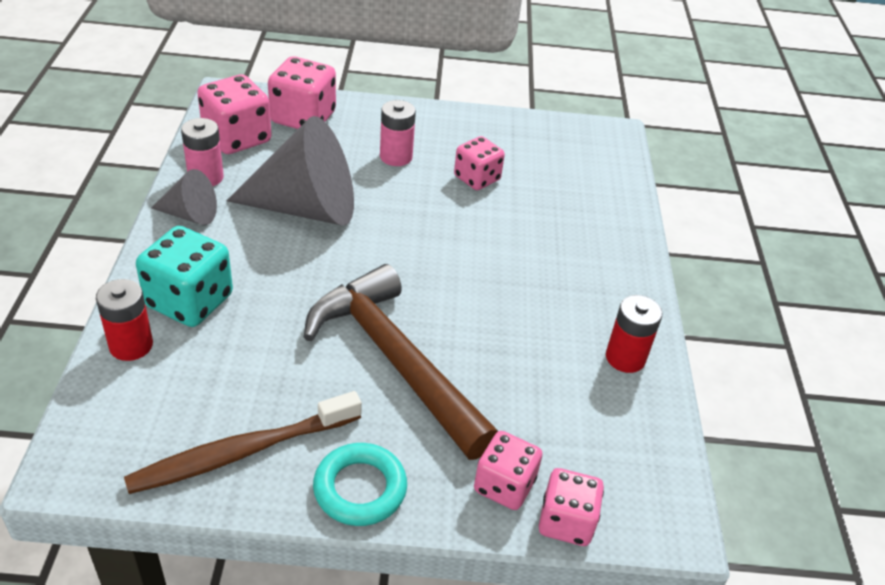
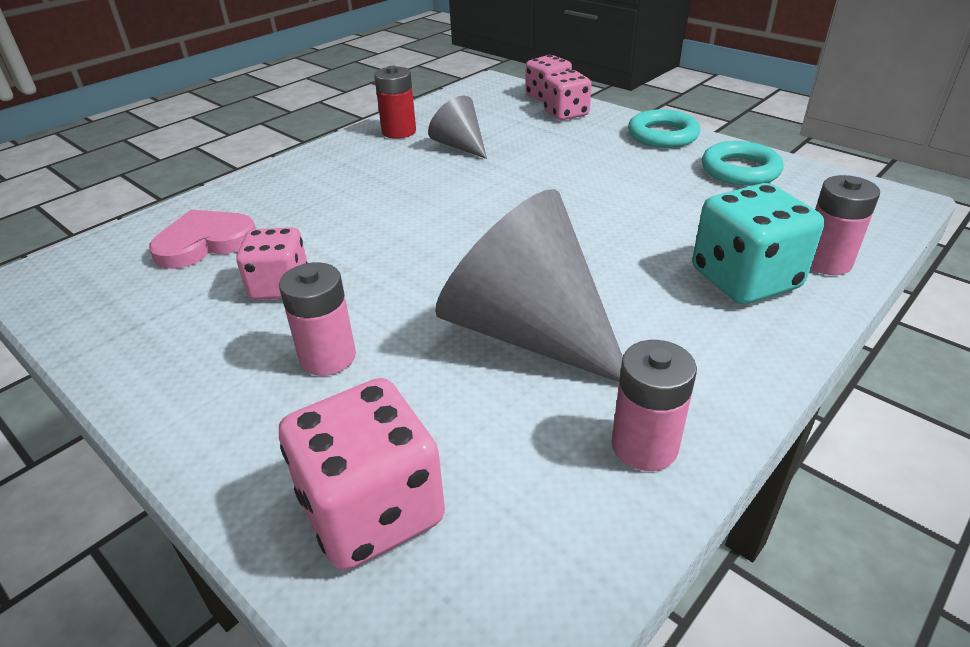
camera: 135 degrees left, 5 degrees down
red battery [96,279,153,361] -> pink battery [810,175,880,275]
brown toothbrush [124,391,362,494] -> turquoise ring [702,141,784,186]
grey cone [151,169,217,225] -> grey cone moved to [428,96,487,159]
pink dice [197,74,272,154] -> none
brown hammer [304,264,498,460] -> none
none -> pink heart [149,210,256,269]

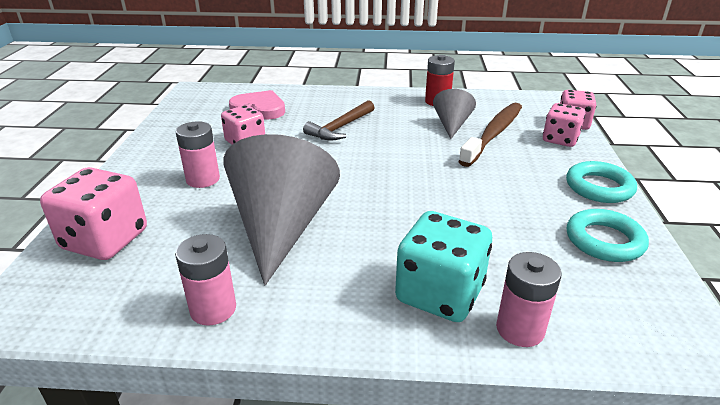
camera: 50 degrees right, 5 degrees down
none -> brown hammer [303,100,374,140]
none -> brown toothbrush [458,103,522,167]

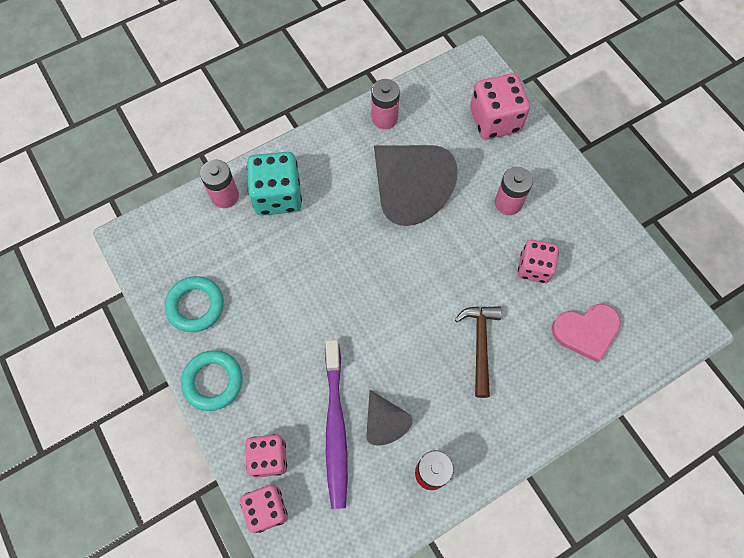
camera: 145 degrees right, 35 degrees up
brown toothbrush [458,103,522,167] -> purple toothbrush [325,340,348,509]

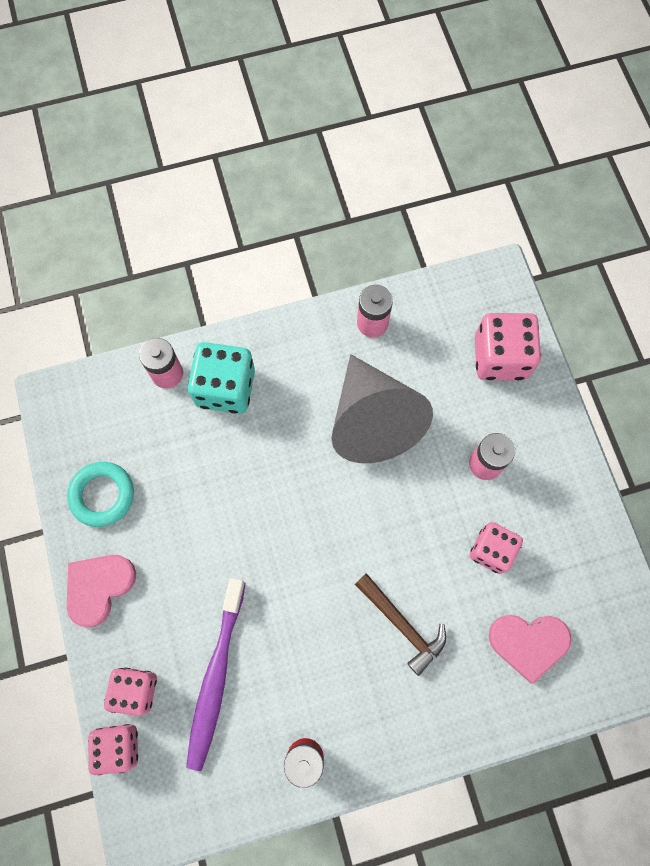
camera: 15 degrees right, 5 degrees up
turquoise ring [181,350,242,411] -> pink heart [67,555,136,627]
grey cone [366,390,413,445] -> none
brown hammer [455,306,502,398] -> brown hammer turned 120 degrees clockwise [355,573,446,676]

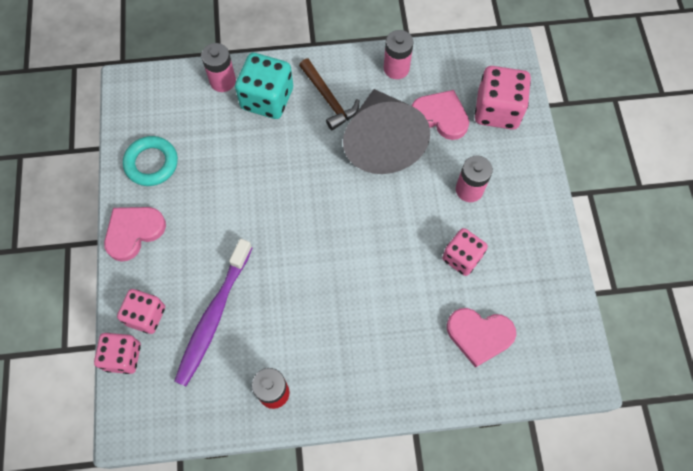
camera: 10 degrees right, 5 degrees down
brown hammer [355,573,446,676] -> brown hammer moved to [299,59,360,130]
none -> pink heart [412,90,469,140]

